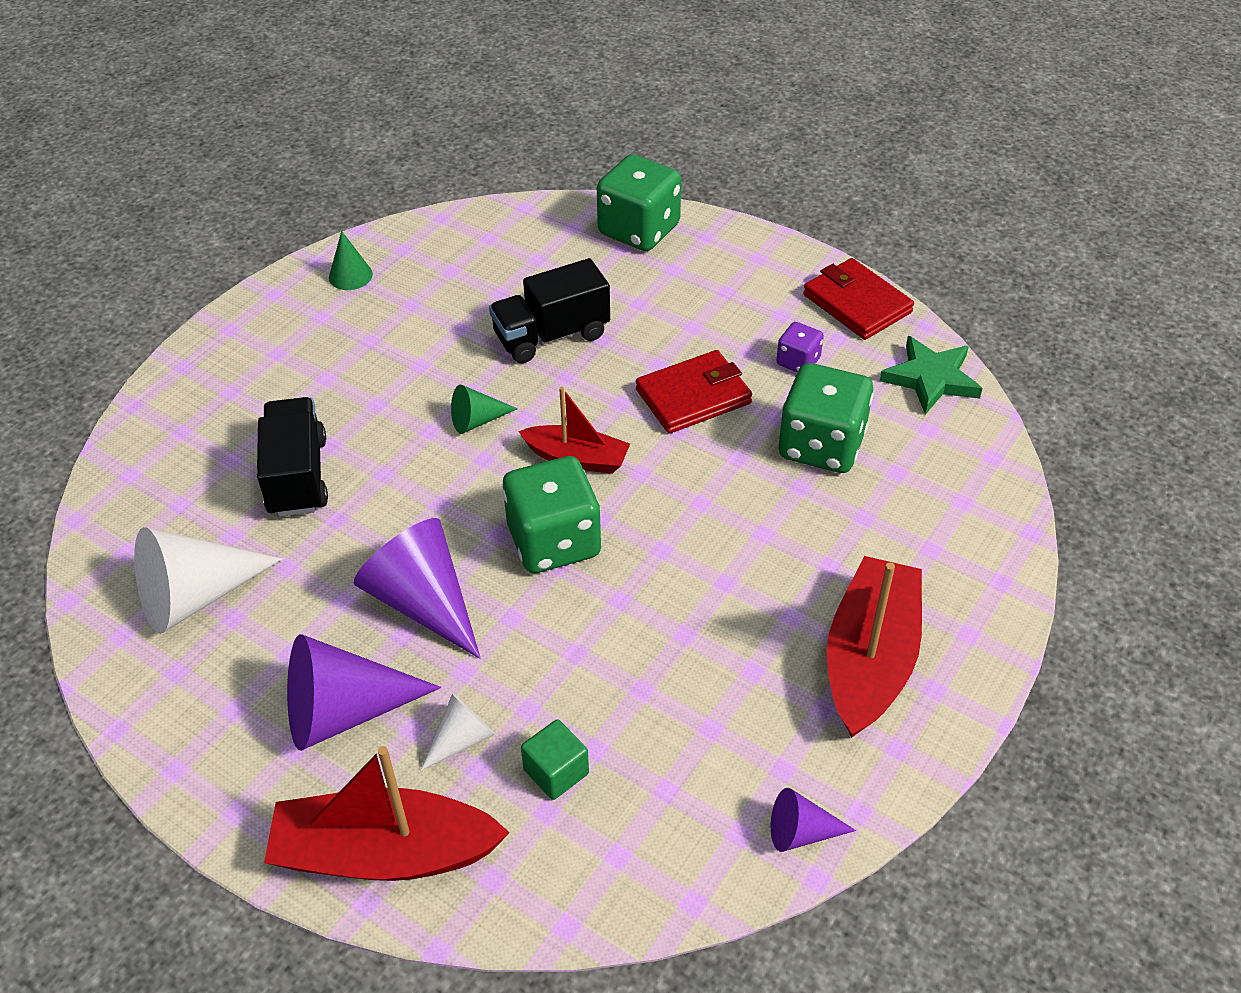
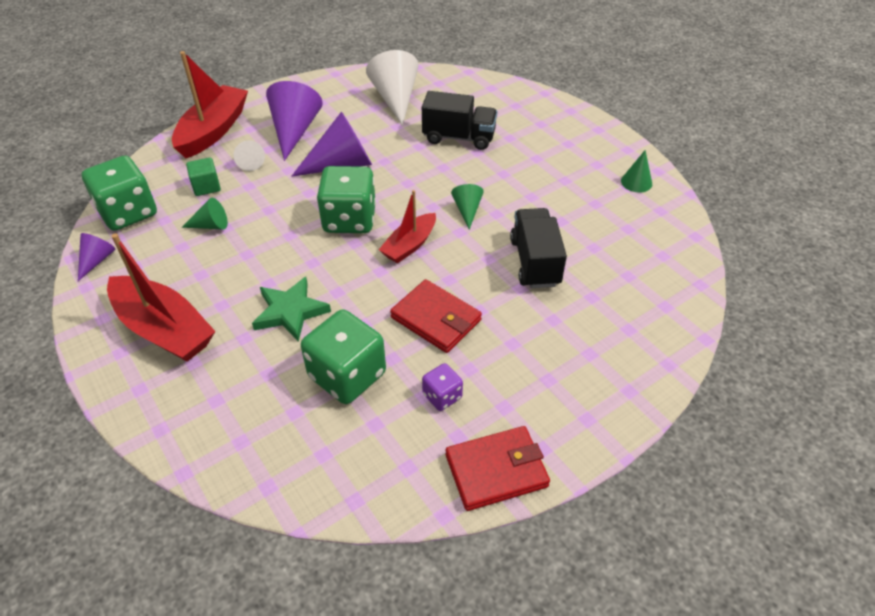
camera: 110 degrees right, 0 degrees up
green dice [597,154,681,251] -> green dice moved to [82,155,157,231]
red wallet [636,350,752,434] -> red wallet turned 45 degrees counterclockwise [390,279,482,353]
green star [880,336,983,415] -> green star moved to [252,277,331,342]
none -> green cone [181,198,228,229]

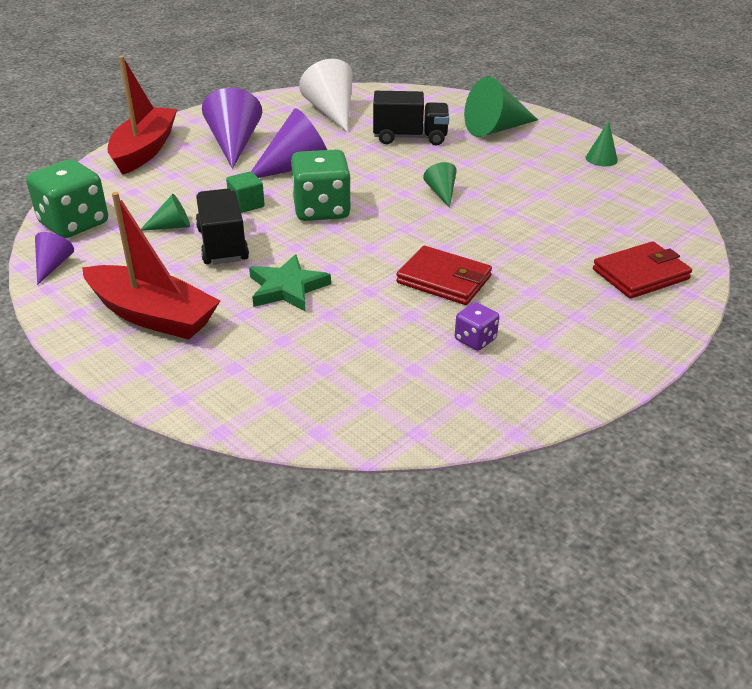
camera: 10 degrees left, 10 degrees down
green cube [186,157,221,196] -> green cube moved to [226,171,265,213]
white cone [233,140,265,171] -> none
green dice [301,310,386,404] -> none
red boat [379,190,436,263] -> none
red wallet [445,426,550,511] -> red wallet moved to [593,241,692,299]
black truck [510,208,567,288] -> black truck moved to [196,189,249,265]
none -> green cone [464,77,538,137]

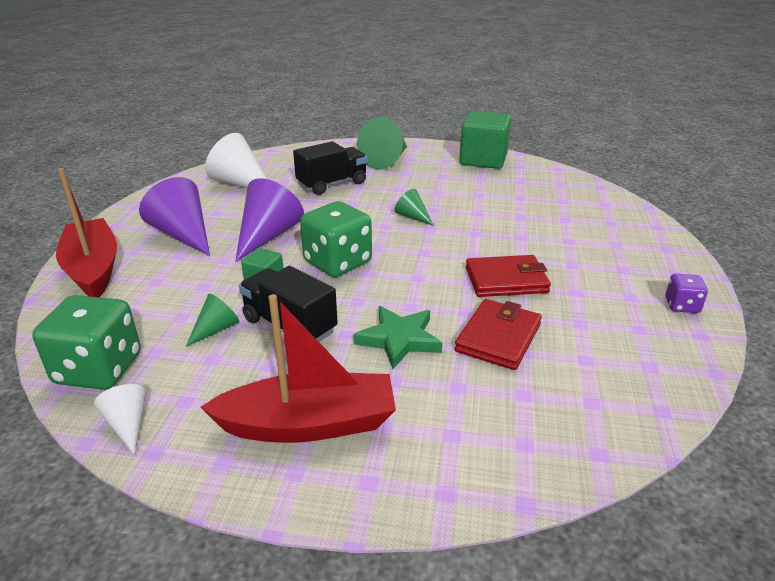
camera: 35 degrees left, 5 degrees down
purple cone [35,232,74,285] -> white cone [94,384,147,454]
purple dice [455,302,499,351] -> purple dice moved to [665,274,708,313]
green cone [586,121,618,166] -> green cube [459,111,511,169]
red wallet [593,241,692,299] -> red wallet moved to [455,299,542,370]

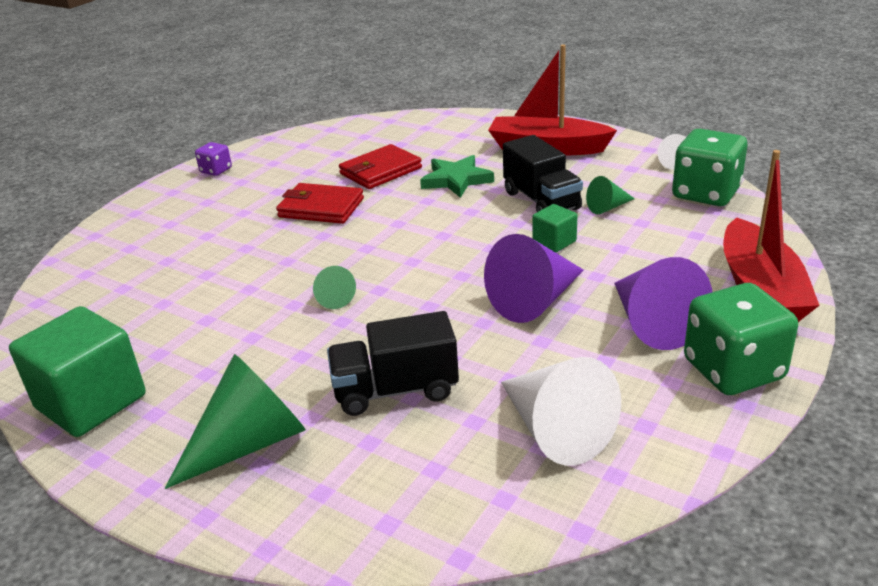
camera: 155 degrees left, 0 degrees up
green dice [300,201,372,277] -> green dice moved to [684,283,798,395]

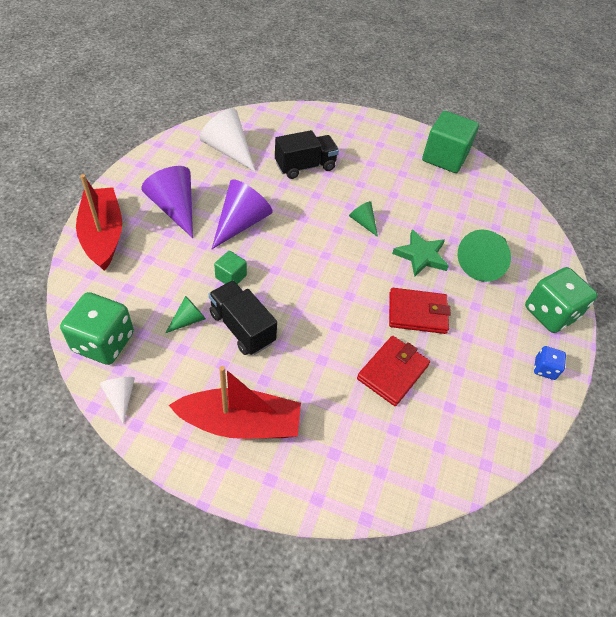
camera: 160 degrees right, 20 degrees up
green cone [165,354,306,489] -> green cone moved to [458,230,511,282]
purple dice [195,142,232,176] -> blue dice [534,346,566,380]
green star [420,155,494,198] -> green star moved to [392,230,449,277]
green dice [684,283,798,395] -> green dice moved to [525,267,597,333]

